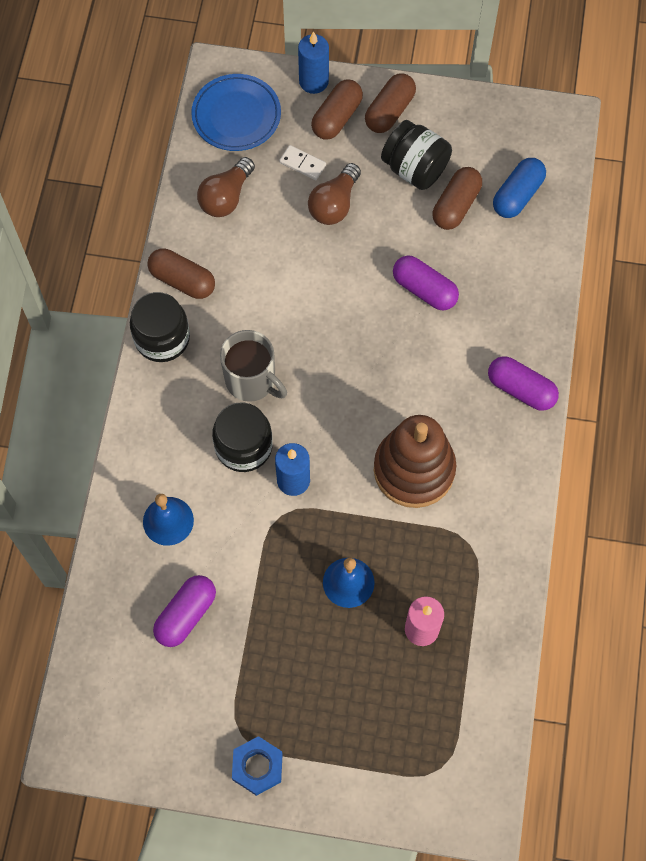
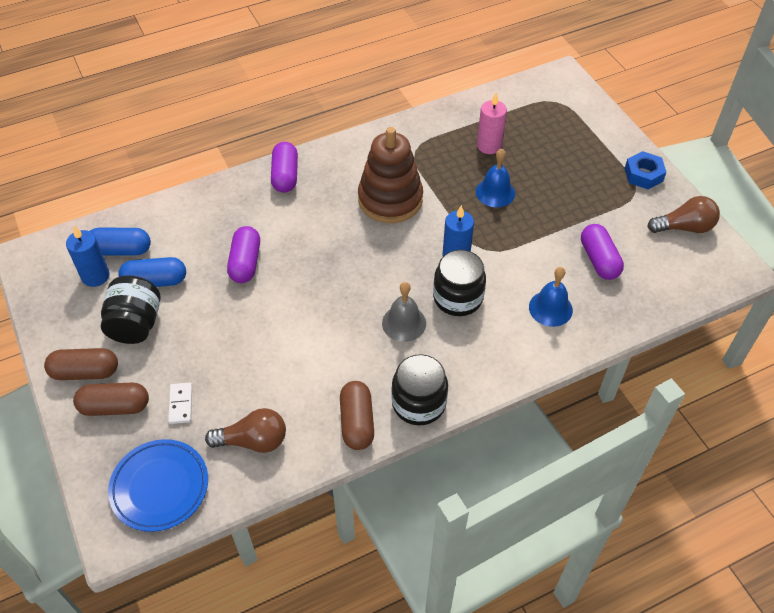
camera: 125 degrees left, 15 degrees down
purple capsule [153,575,216,647] -> purple capsule turned 75 degrees clockwise [581,224,624,280]
grey mug [220,330,287,402] -> grey bell [382,282,426,342]
blue candle [298,31,329,94] -> blue candle moved to [66,226,110,287]
brown light bulb [308,163,361,225] -> brown light bulb moved to [648,196,720,233]
brown capsule [433,167,482,230] -> blue capsule [118,257,186,287]

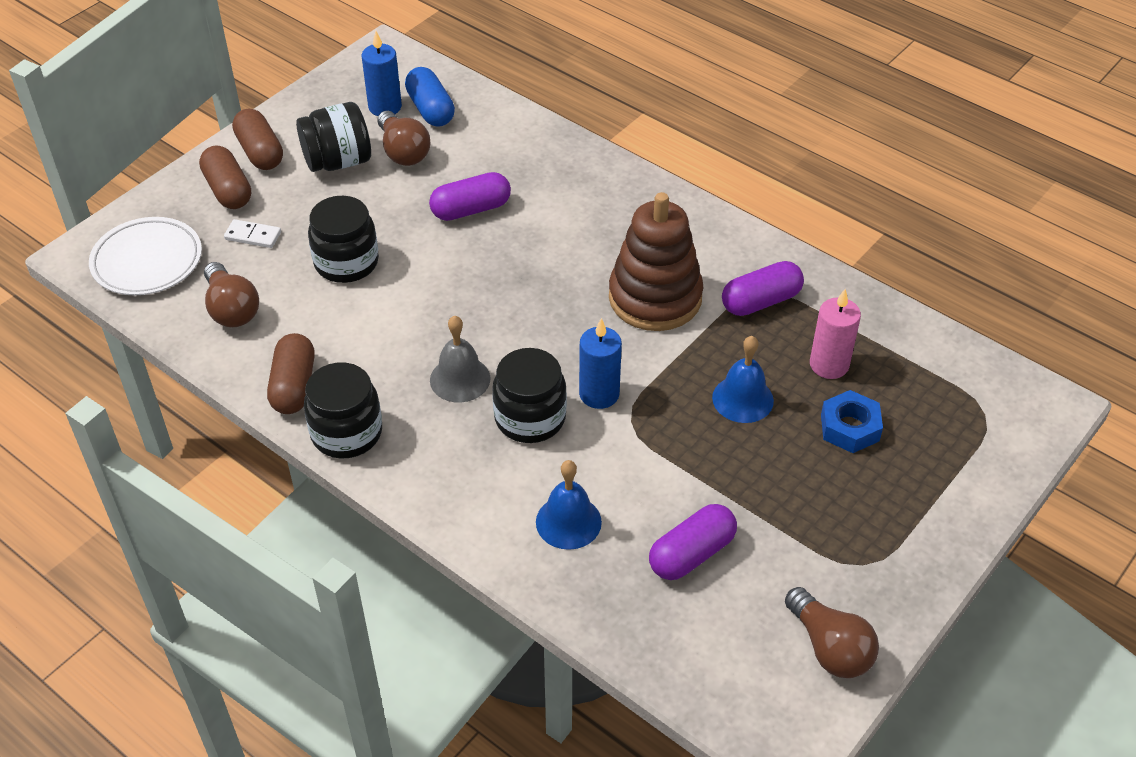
camera: 65 degrees right, 5 degrees down
blue plate [108,439,208,532] -> white plate [89,217,202,295]
blue capsule [118,257,186,287] -> brown light bulb [378,111,430,166]
white domino [168,382,192,424] -> white domino turned 45 degrees clockwise [224,219,281,248]
purple capsule [271,142,298,193] -> purple capsule moved to [722,261,804,316]
brown capsule [340,381,374,450] -> brown capsule turned 60 degrees counterclockwise [267,333,315,414]
blue nut [624,151,666,189] -> blue nut moved to [821,390,883,453]
none -> black jar [308,196,379,283]

